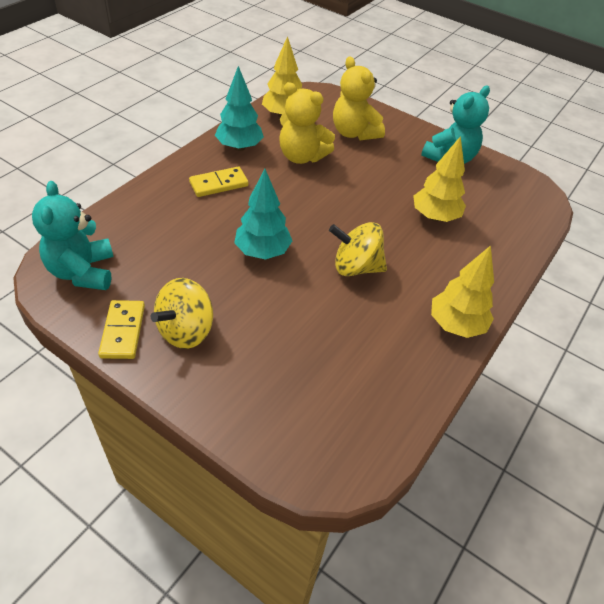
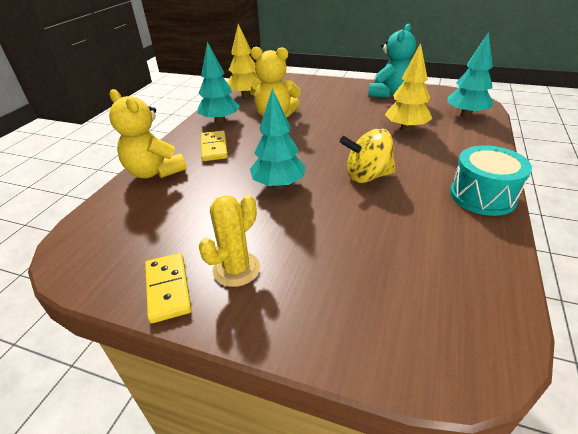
camera: 10 degrees left, 10 degrees down
turquoise teddy bear [32,181,114,290] -> none
yellow spinning top [151,278,213,349] -> yellow cactus [199,195,260,287]
yellow domino [189,167,248,197] -> yellow domino turned 60 degrees counterclockwise [201,131,228,161]
yellow teddy bear [333,56,385,140] -> yellow teddy bear moved to [109,89,187,178]
yellow tree [431,245,494,338] -> turquoise drum [450,145,532,216]
none -> turquoise tree [447,32,494,118]

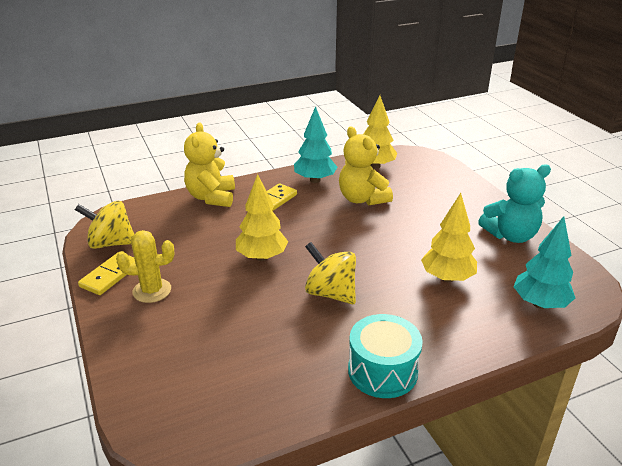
camera: 45 degrees right, 5 degrees down
turquoise tree [250,89,305,189] -> yellow tree [236,174,288,261]
none -> yellow spinning top [75,201,134,249]

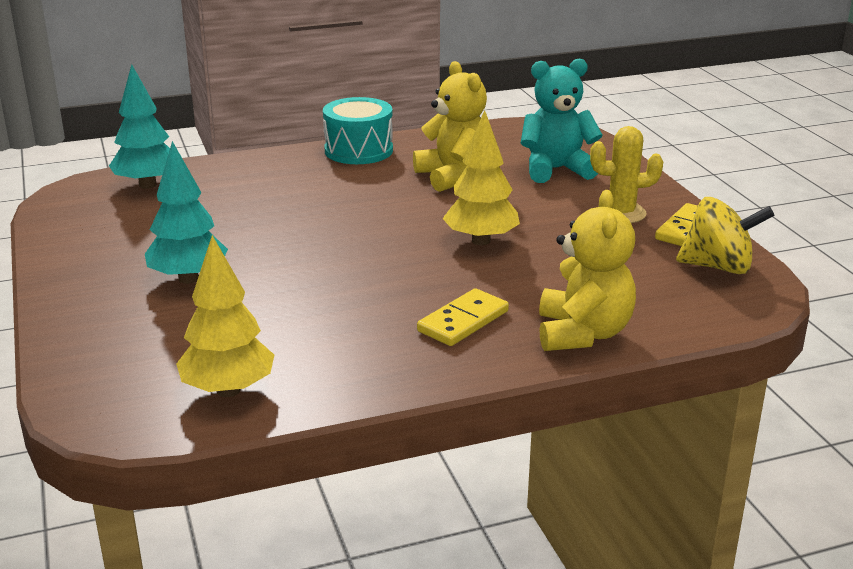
camera: 175 degrees left, 5 degrees down
turquoise tree [294,106,337,183] -> turquoise tree moved to [145,141,228,284]
yellow spinning top [305,242,356,304] -> none
yellow teddy bear [339,126,393,206] -> yellow teddy bear moved to [413,61,487,192]
yellow tree [421,193,477,282] -> none
turquoise teddy bear [478,165,551,243] -> turquoise teddy bear moved to [521,59,603,183]

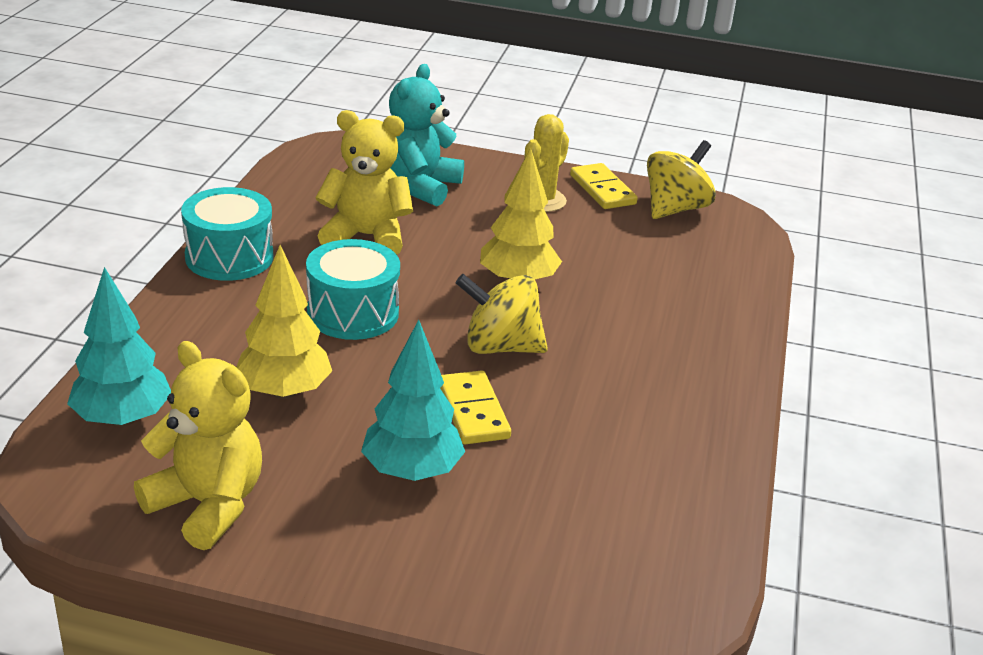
camera: 60 degrees left, 5 degrees up
yellow tree [176,235,274,397] -> yellow tree moved to [236,245,332,399]
yellow domino [417,288,509,346] -> yellow domino moved to [440,370,511,444]
yellow teddy bear [539,190,636,351] -> yellow teddy bear moved to [134,341,262,550]
none -> turquoise drum [306,239,400,340]
none -> yellow spinning top [455,274,548,354]

